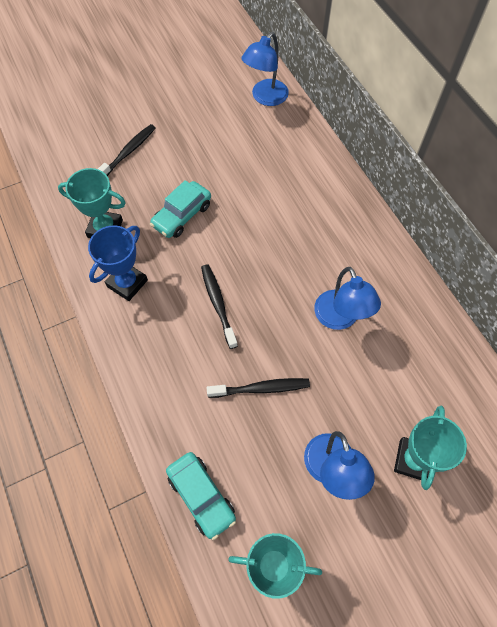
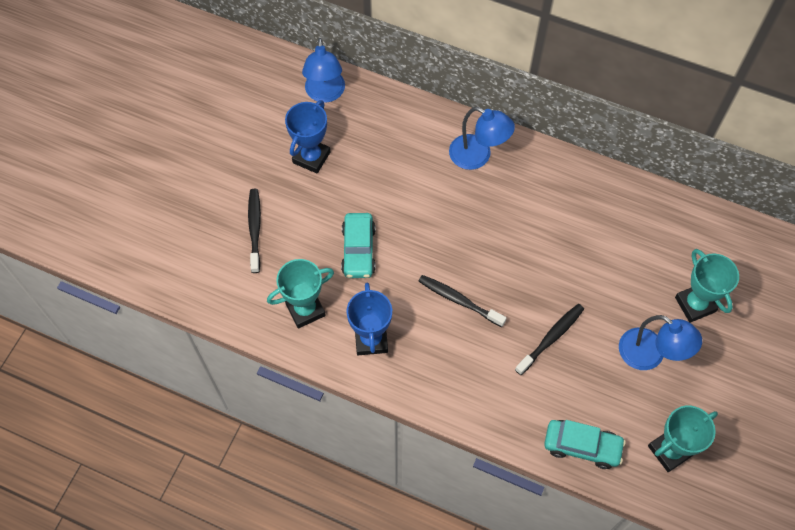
camera: 40 degrees left, 0 degrees up
blue lamp [314,267,381,330] -> blue lamp moved to [449,107,515,170]
none -> blue trophy [285,100,331,174]

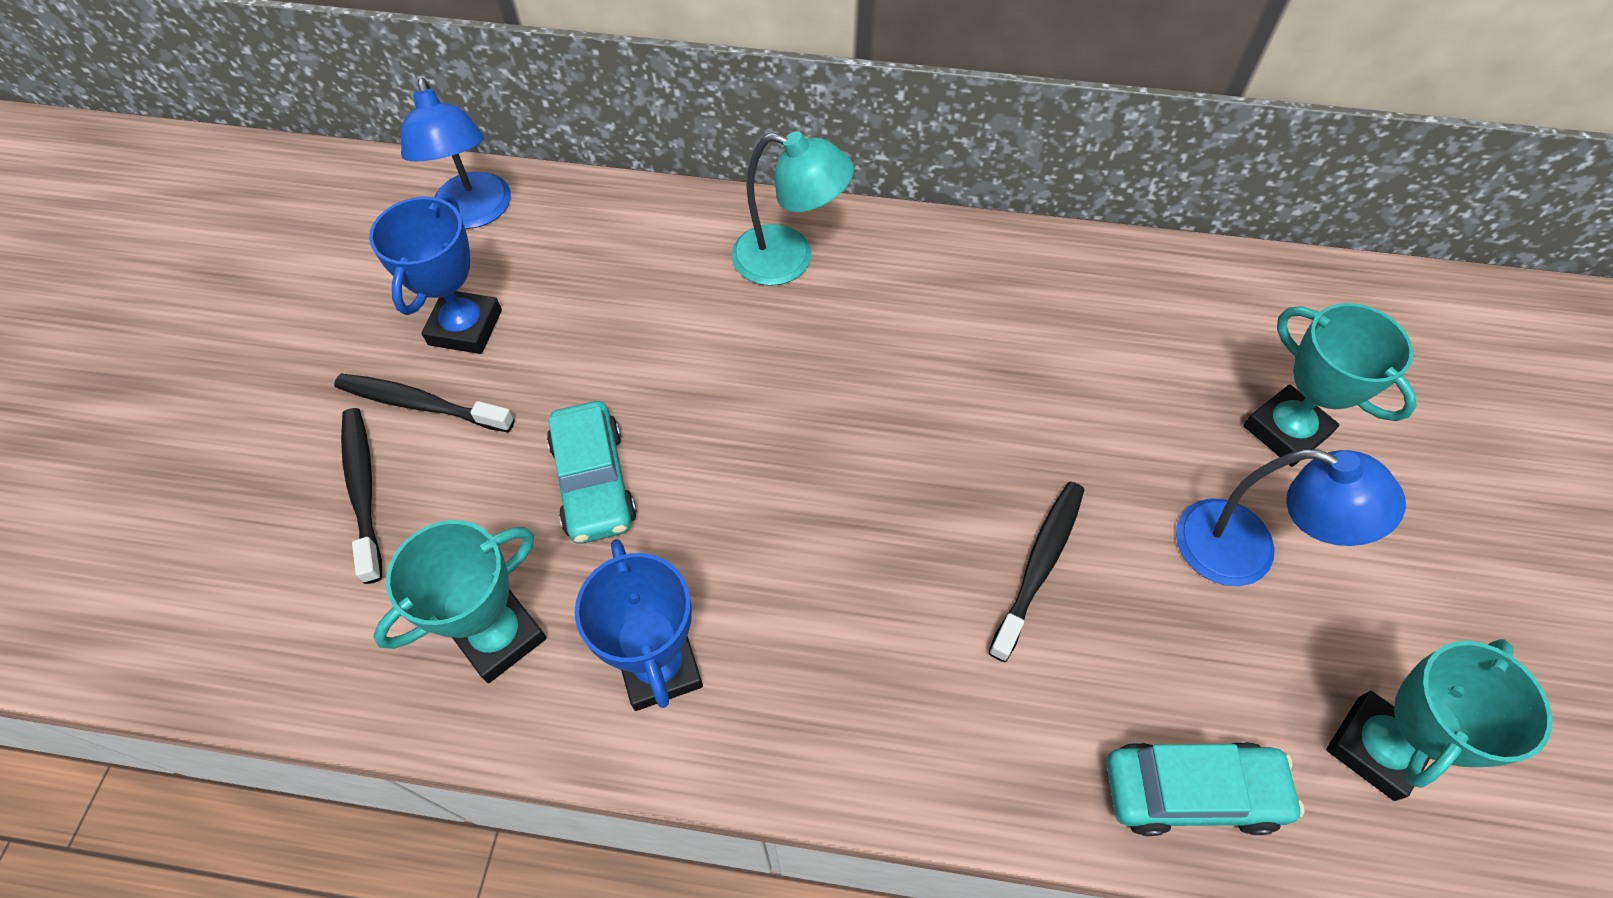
camera: 15 degrees left, 5 degrees down
black toothbrush [418,275,506,327] -> black toothbrush moved to [334,374,515,433]
blue lamp [449,107,515,170] -> turquoise lamp [732,131,854,286]

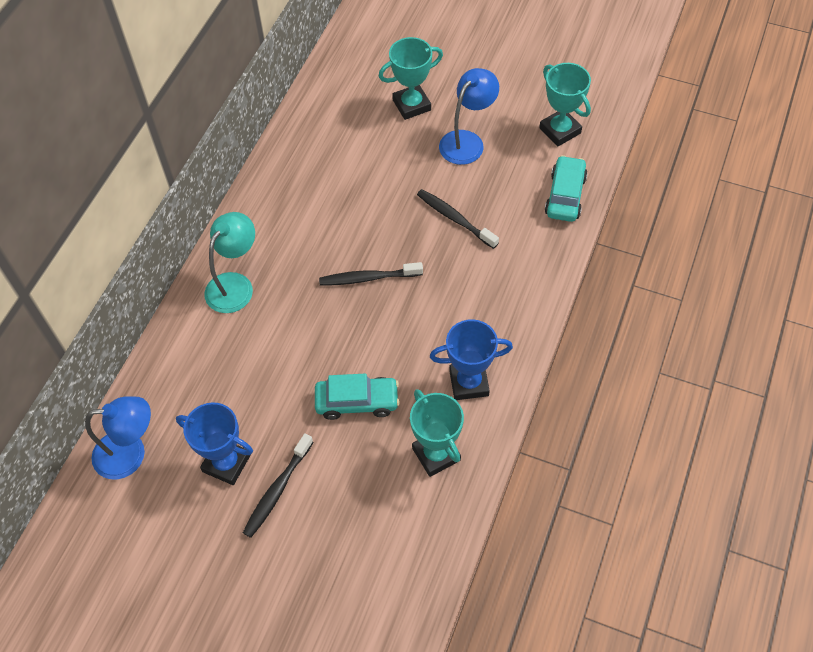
camera: 75 degrees left, 0 degrees up
black toothbrush [341,408,382,584] -> black toothbrush moved to [319,262,423,286]

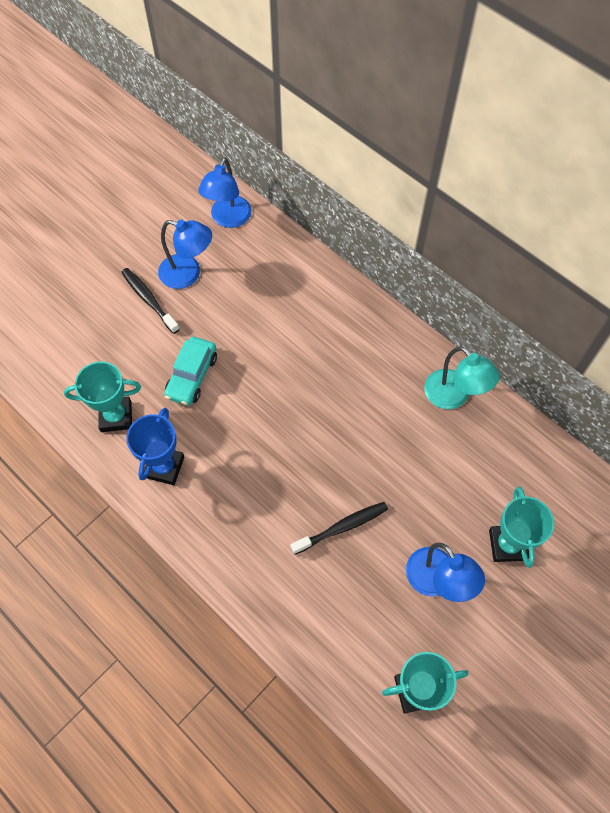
camera: 110 degrees right, 5 degrees up
blue trophy [176,402,253,485] -> blue lamp [158,220,212,289]
turquoise lamp [204,212,255,313] -> turquoise lamp moved to [424,346,499,409]
black toothbrush [319,262,423,286] -> none
turquoise car [545,155,588,222] -> none

